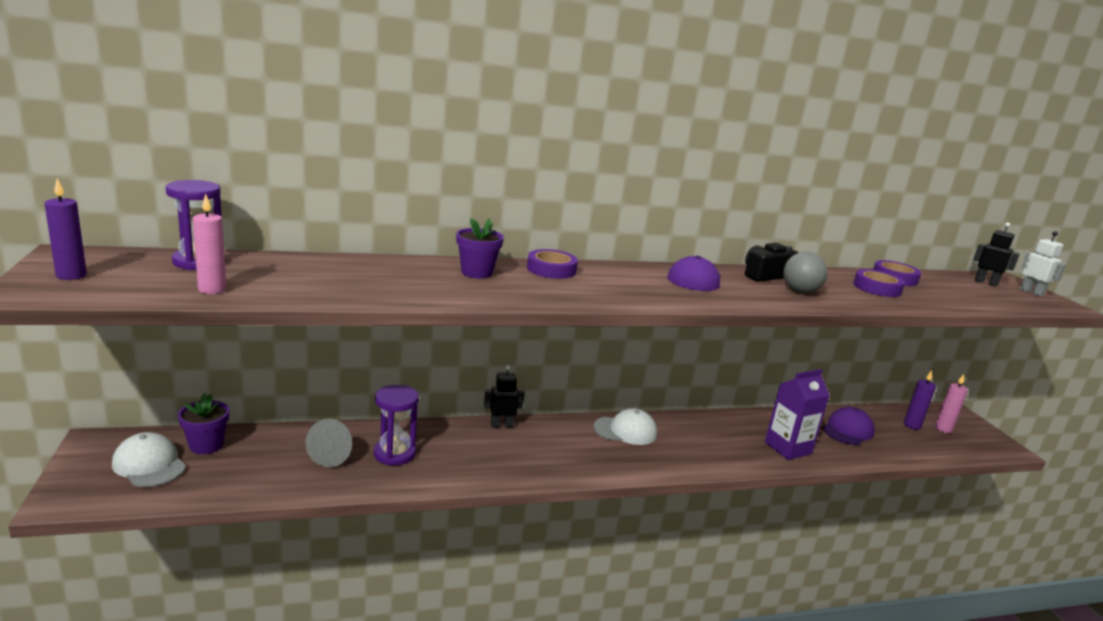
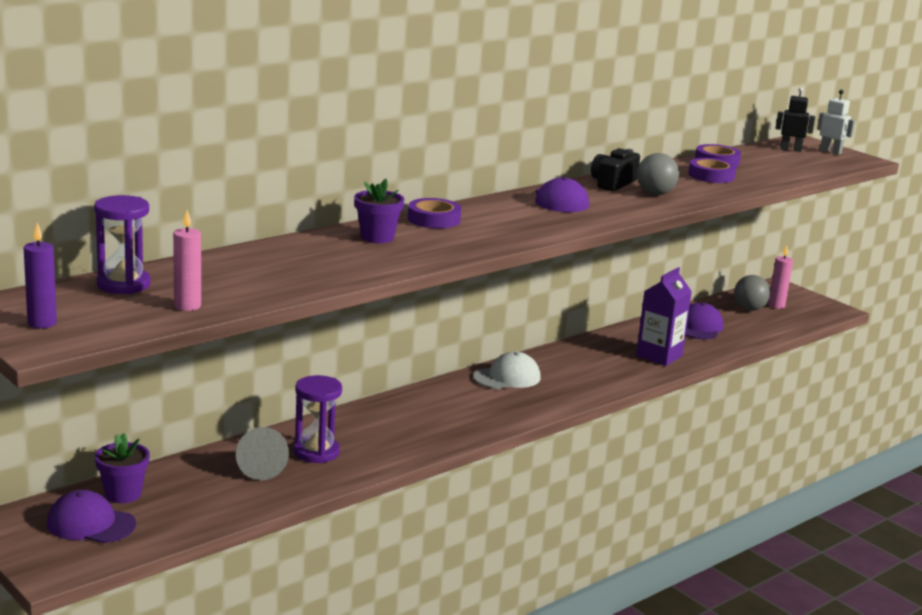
camera: 25 degrees left, 0 degrees up
white cap [112,432,186,487] -> purple cap [47,490,136,543]
black robot [484,365,525,428] -> none
purple candle [904,370,936,430] -> grey ball [734,275,771,311]

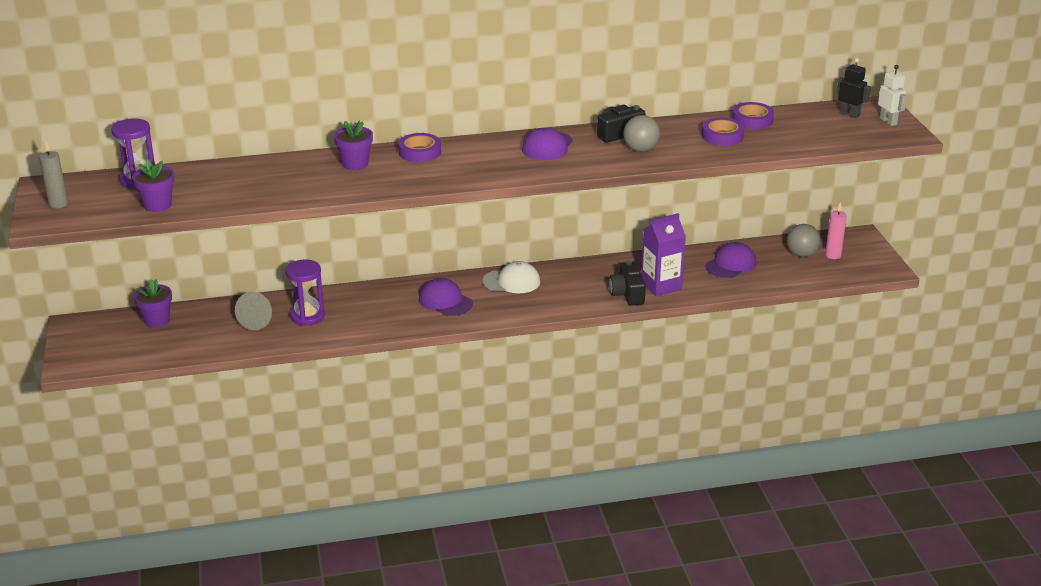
camera: 30 degrees right, 10 degrees up
purple candle [24,222,57,329] -> grey candle [39,141,68,209]
purple cap [47,490,136,543] -> purple cap moved to [419,278,473,316]
pink candle [173,210,201,311] -> purple flower pot [132,159,174,212]
none -> black camera [609,261,646,306]

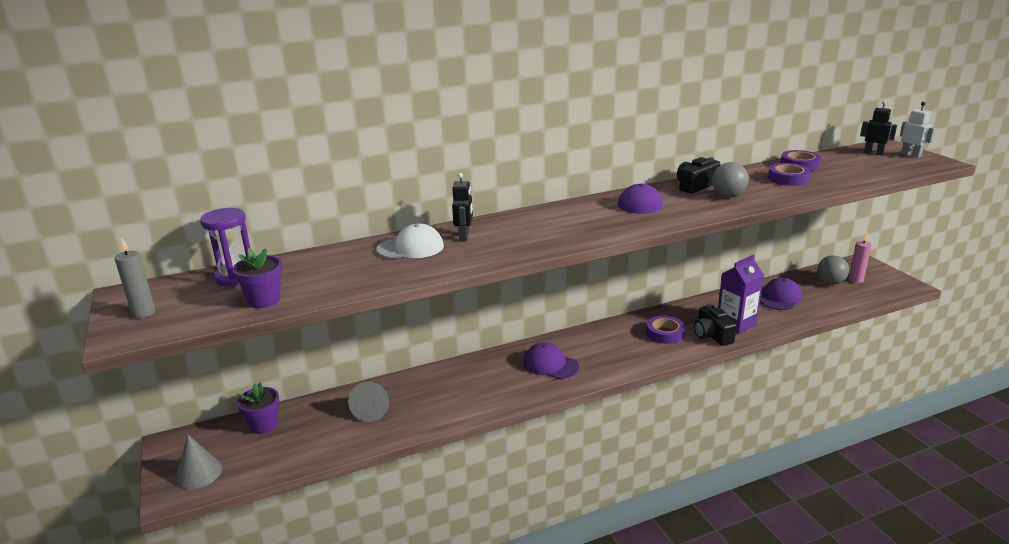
camera: 10 degrees left, 5 degrees down
purple hourglass [286,259,325,326] -> none
purple flower pot [334,120,373,170] -> black robot [452,173,473,241]
purple tape [398,133,441,162] -> purple tape moved to [646,316,685,344]
white cap [482,261,540,293] -> white cap moved to [377,223,444,259]
none -> grey cone [175,435,223,489]

